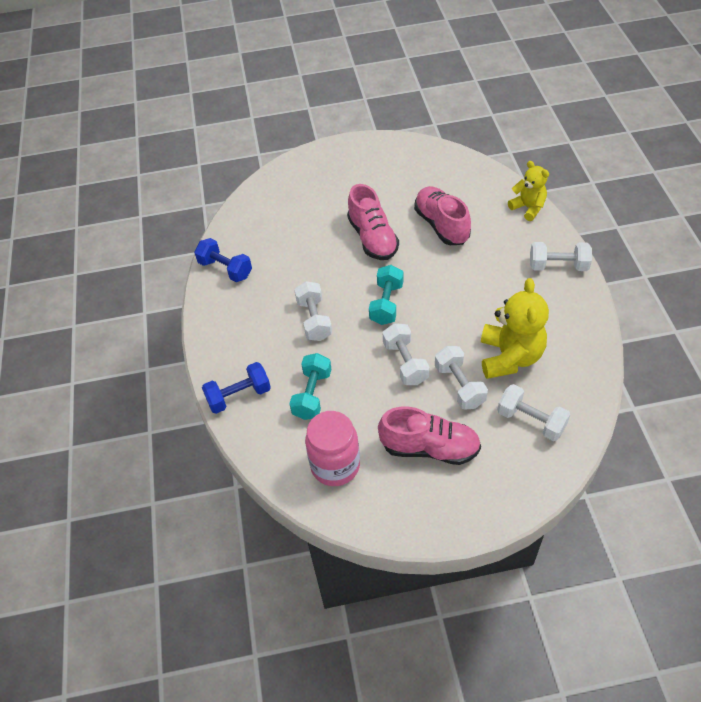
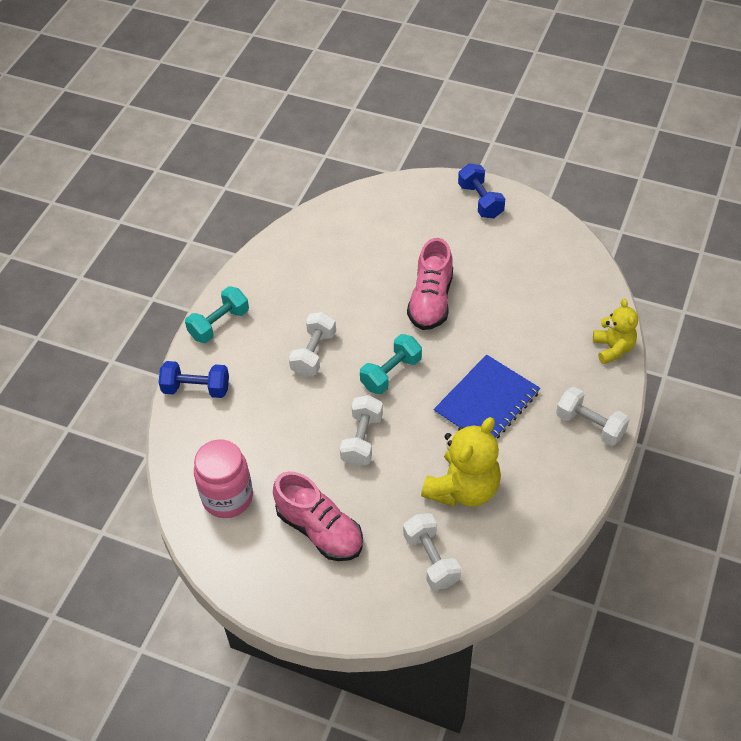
camera: 30 degrees right, 0 degrees up
blue dumbbell [194,238,252,282] -> blue dumbbell moved to [458,163,505,219]
turquoise dumbbell [289,353,332,420] -> turquoise dumbbell moved to [185,286,249,343]
pink shoe [414,186,471,245] -> none
white dumbbell [435,346,488,409] -> none
none -> blue notebook [433,355,540,438]

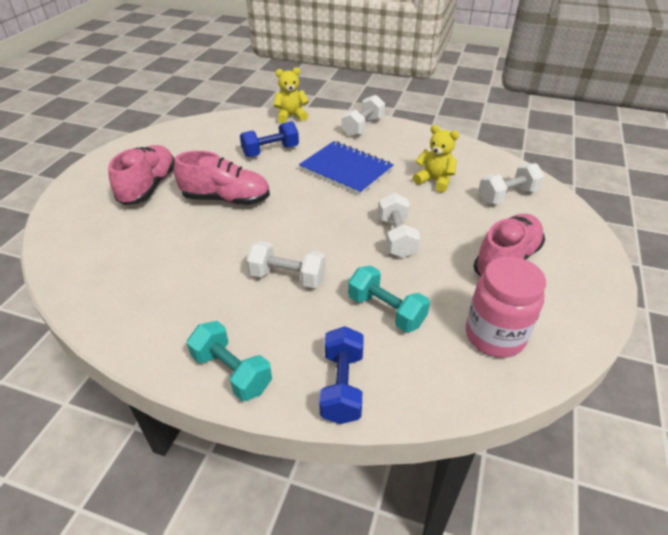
camera: 95 degrees left, 10 degrees down
white dumbbell [340,395,383,466] -> white dumbbell turned 75 degrees clockwise [378,193,420,258]
turquoise dumbbell [360,334,422,394] -> turquoise dumbbell moved to [348,265,430,332]
yellow teddy bear [421,417,501,507] -> yellow teddy bear [413,125,459,192], size x0.62
blue dumbbell [458,163,505,219] -> blue dumbbell moved to [240,121,299,157]
none -> pink shoe [108,145,175,205]

